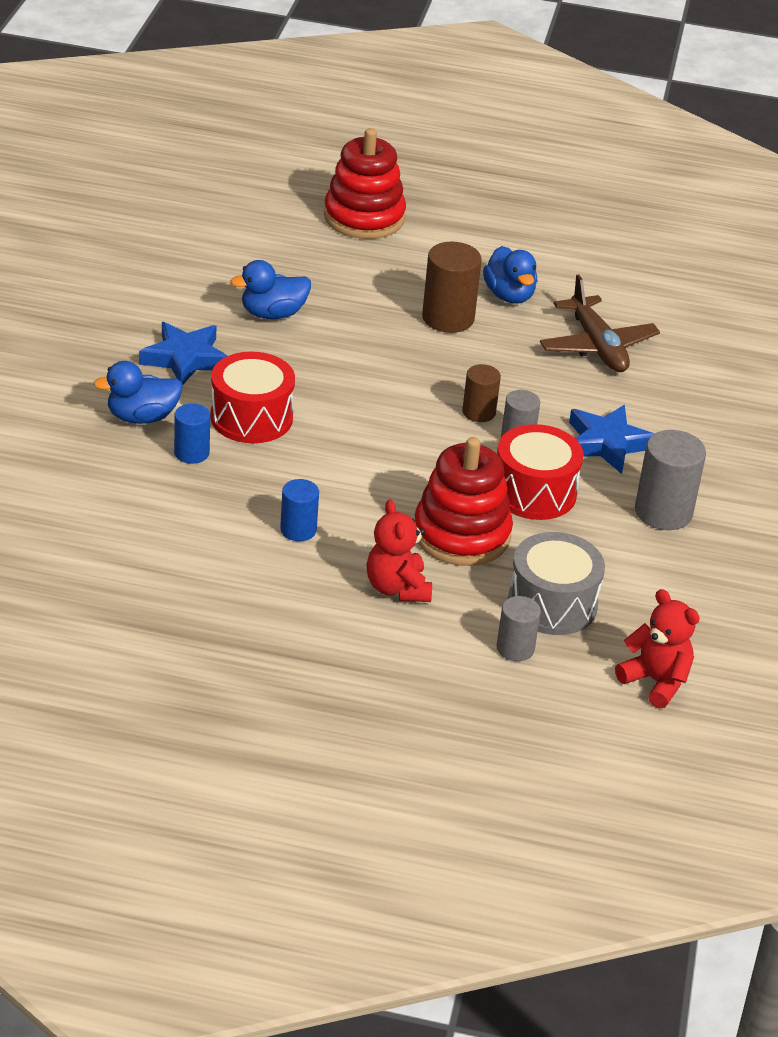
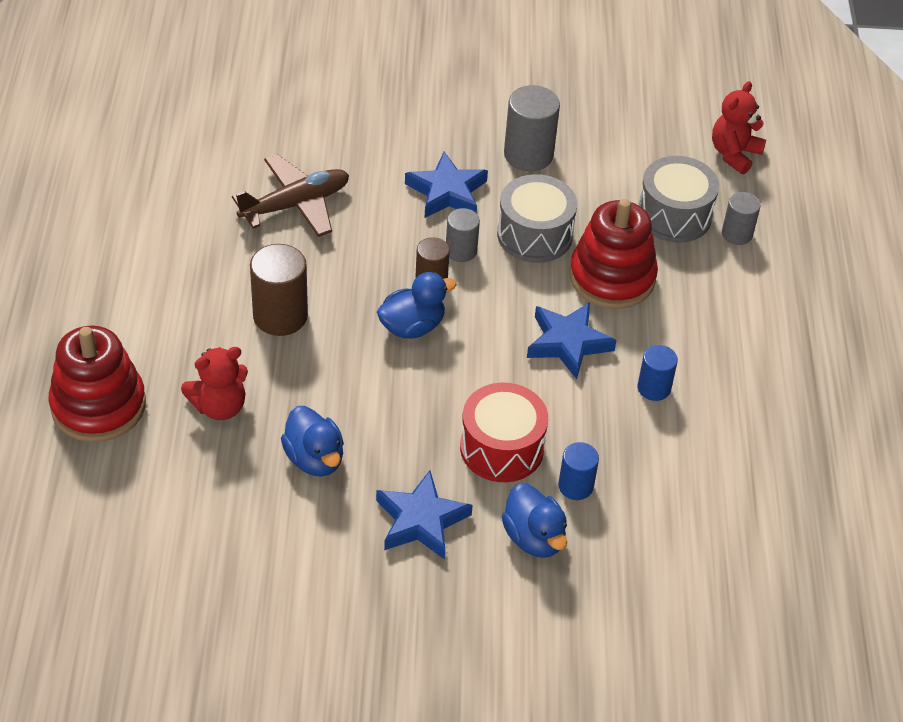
camera: 100 degrees left, 10 degrees up
red teddy bear [366,499,432,602] -> red teddy bear moved to [181,347,248,420]
blue duck [483,246,537,303] -> blue duck moved to [377,272,457,339]
red drum [497,424,584,520] -> grey drum [497,174,577,263]
none -> blue star [527,302,617,379]

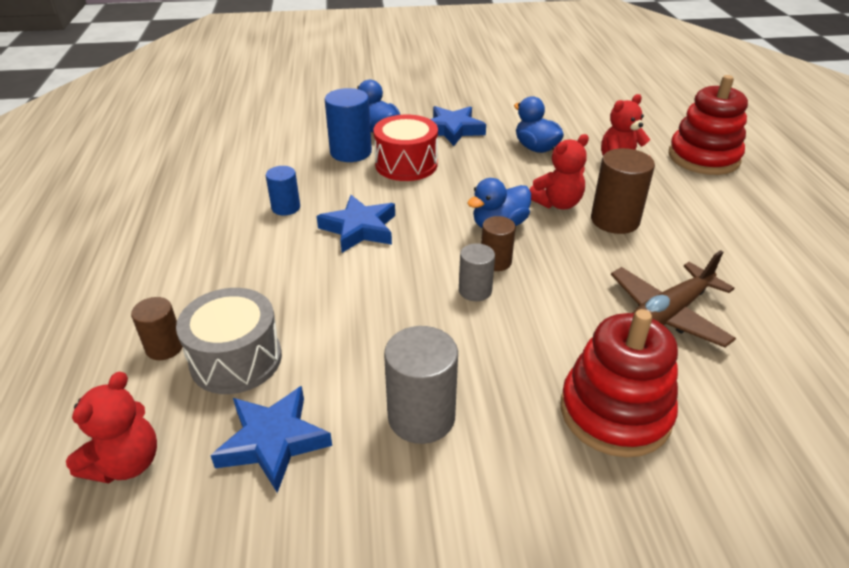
camera: 175 degrees right, 10 degrees down
blue star [405,152,488,218] -> blue star moved to [210,386,332,493]
grey drum [497,174,577,263] -> none
blue cylinder [558,442,599,500] -> blue cylinder [325,88,372,162], size x1.65
red stacking toy [569,199,658,309] -> red stacking toy moved to [561,309,678,457]
grey cylinder [722,192,761,245] -> brown cylinder [131,297,183,360]
none -> red teddy bear [529,134,589,210]

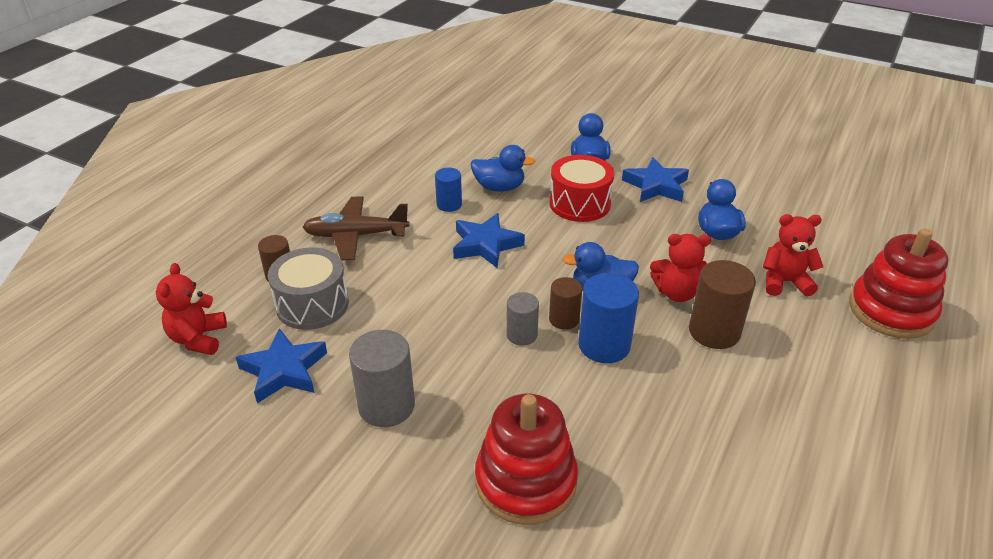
camera: 35 degrees right, 0 degrees up
red teddy bear [66,371,157,484] -> red teddy bear turned 120 degrees clockwise [156,263,227,355]
blue cylinder [325,88,372,162] -> blue cylinder moved to [578,273,639,363]
brown plane [611,250,736,348] -> brown plane moved to [303,196,410,260]
none -> blue duck [471,145,535,192]

